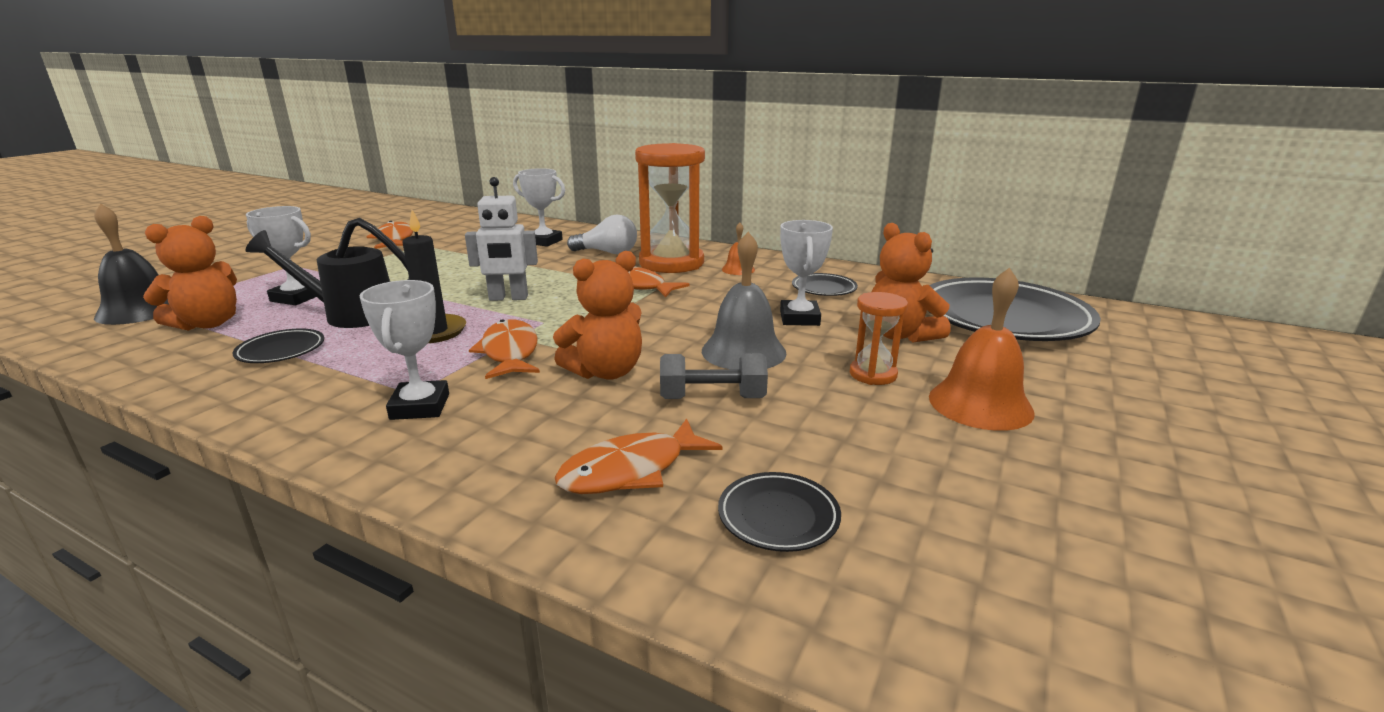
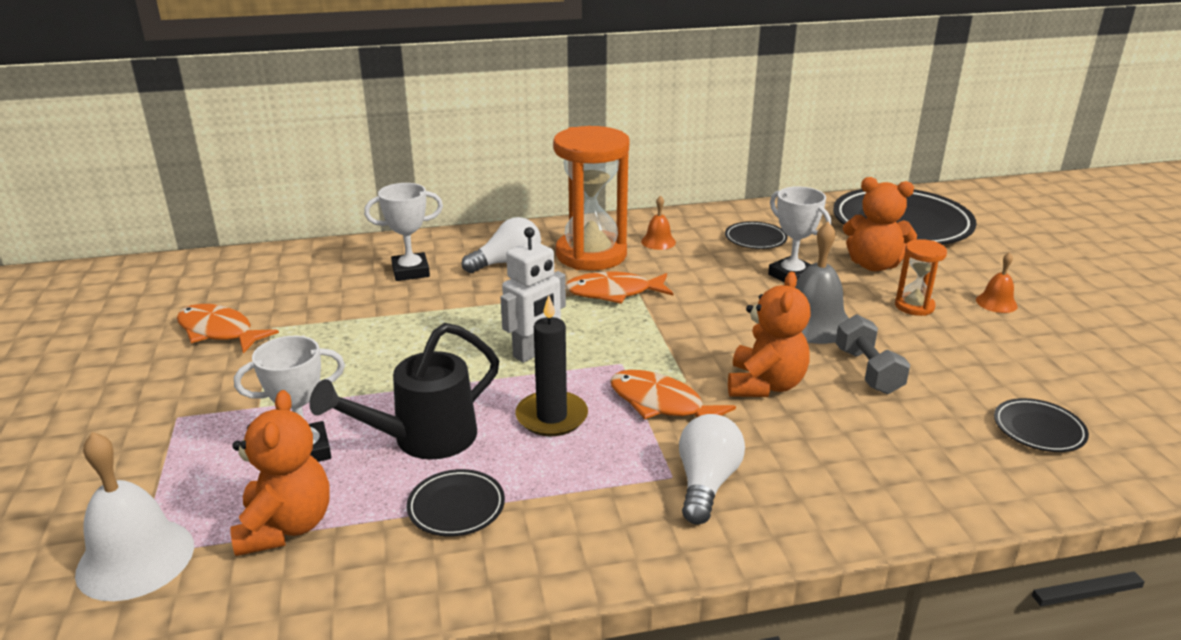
camera: 40 degrees left, 5 degrees up
black bell [94,203,169,325] -> white bell [75,432,194,601]
white trophy [360,280,449,420] -> white light bulb [679,414,745,525]
orange fish [555,418,723,494] -> none
grey dumbbell [660,353,768,399] -> grey dumbbell turned 60 degrees counterclockwise [836,314,910,394]
orange bell [929,268,1035,431] -> orange bell [976,252,1018,313], size x0.53

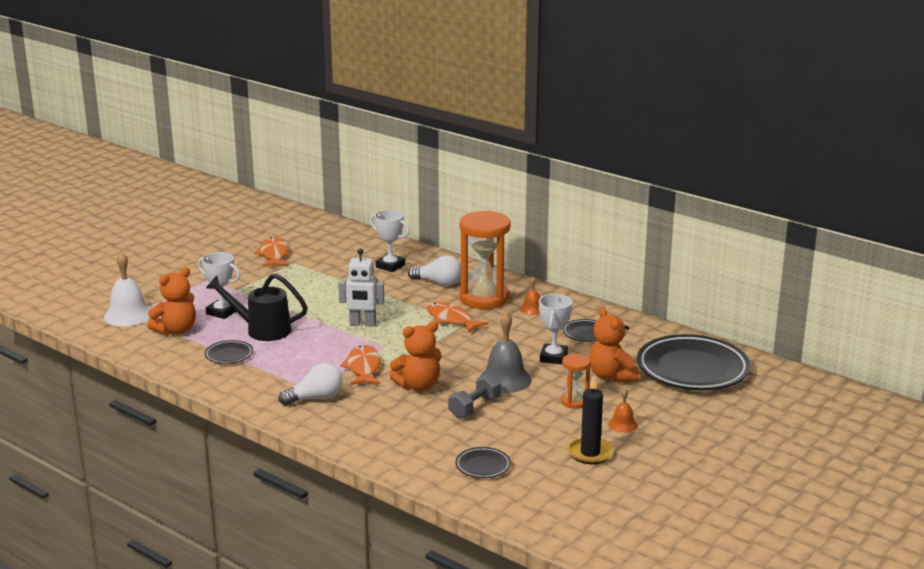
camera: 50 degrees right, 5 degrees down
black candle [515,295,588,436] -> black candle moved to [567,376,614,464]

